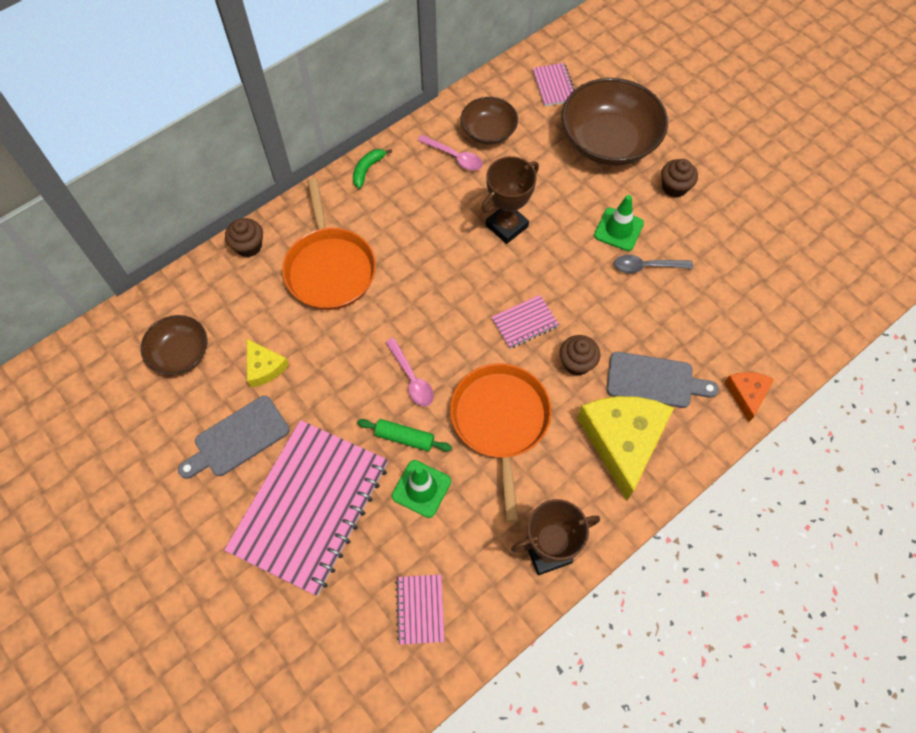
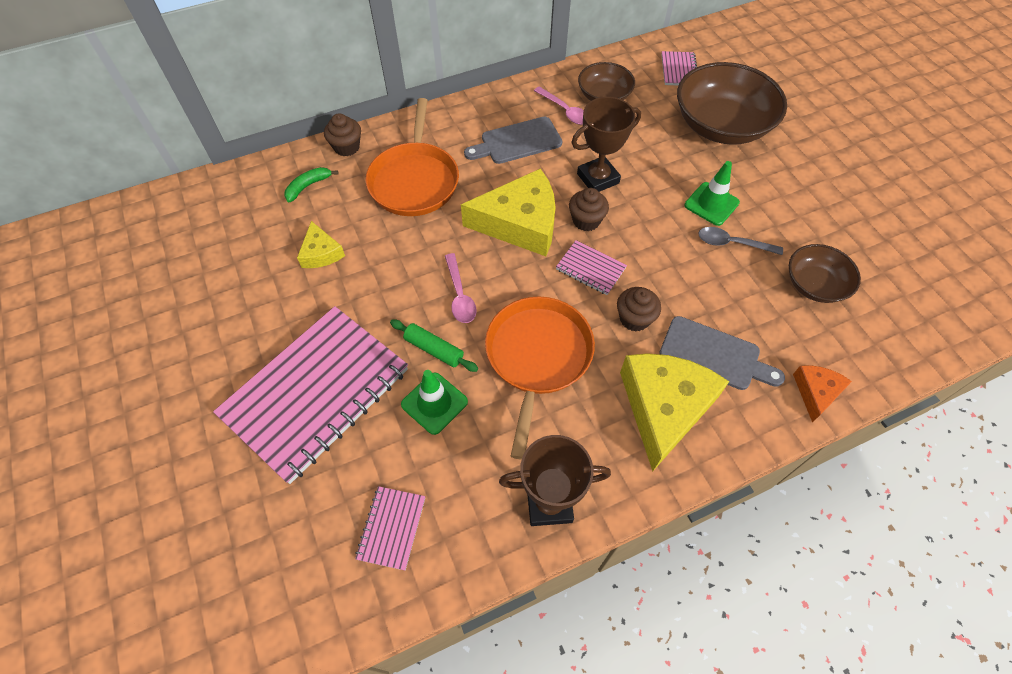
camera: 15 degrees right, 5 degrees down
brown bowl [141,315,207,375] -> brown bowl moved to [789,244,861,303]
grey cutting board [178,396,290,479] -> grey cutting board moved to [464,117,562,164]
green banana [353,149,392,189] -> green banana moved to [284,167,338,202]
pink notebook [492,295,559,349] -> pink notebook turned 45 degrees clockwise [556,240,627,295]
brown cupcake [661,159,698,198] -> brown cupcake moved to [569,188,609,231]
none -> yellow cheese [461,168,556,256]

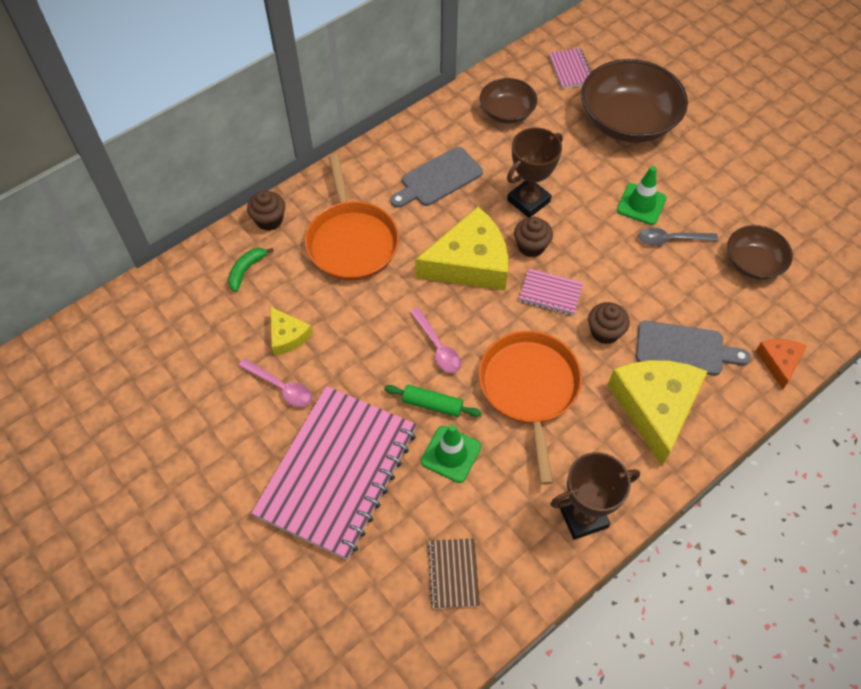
camera: 15 degrees left, 0 degrees up
pink notebook [355,486,425,571] -> brown notebook [428,538,480,609]
pink spoon [534,86,584,125] -> pink spoon moved to [238,358,312,407]

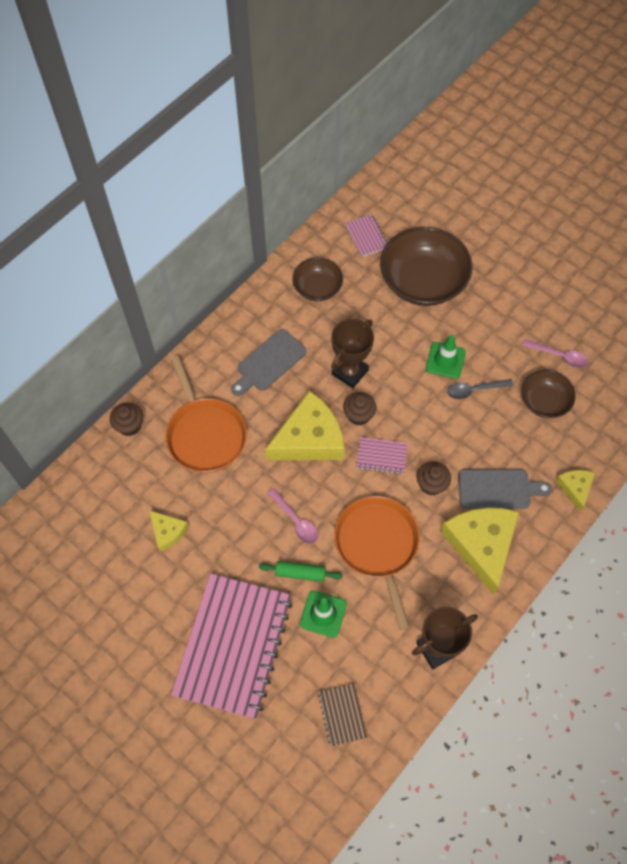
camera: 10 degrees left, 5 degrees up
green banana [228,248,274,292] -> none
pink spoon [238,358,312,407] -> pink spoon moved to [522,339,588,368]
orange cheese [756,339,807,389] -> yellow cheese [555,470,595,512]

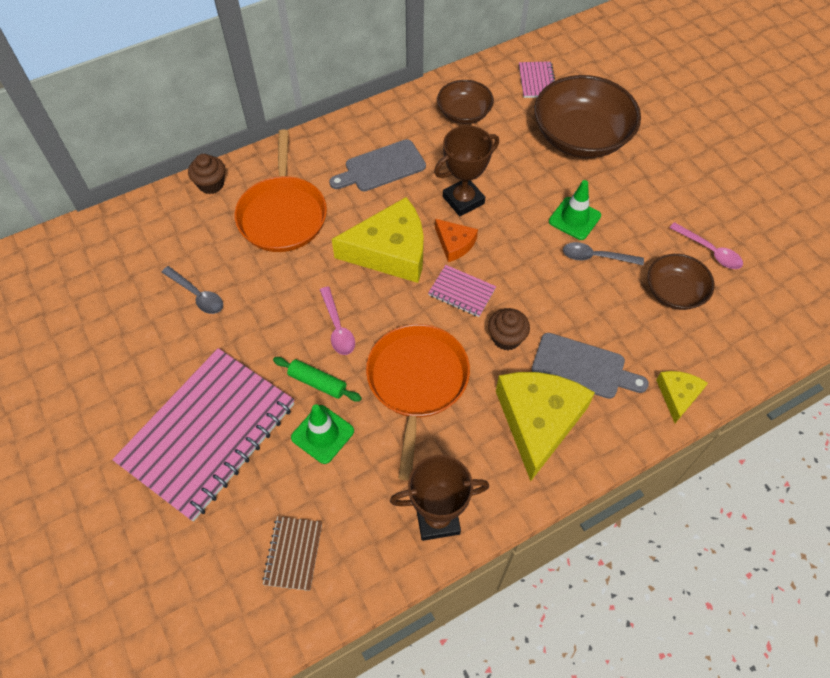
camera: 20 degrees right, 5 degrees down
yellow cheese [149,510,188,551] -> grey spoon [161,266,223,314]
brown cupcake [343,392,376,425] -> orange cheese [435,219,478,262]

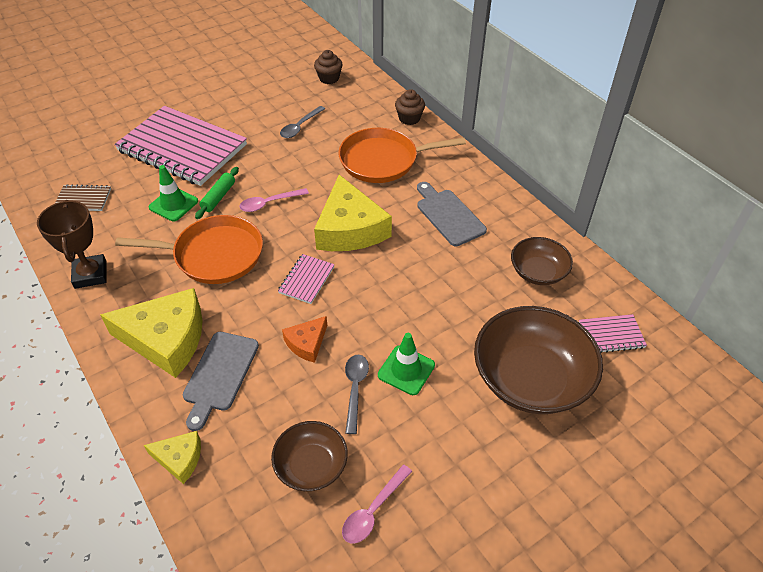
camera: 85 degrees right, 10 degrees down
brown trophy [434,126,499,216] -> none
orange cheese [435,219,478,262] -> orange cheese moved to [282,316,327,363]
brown cupcake [488,308,530,350] -> brown cupcake moved to [314,50,343,84]

